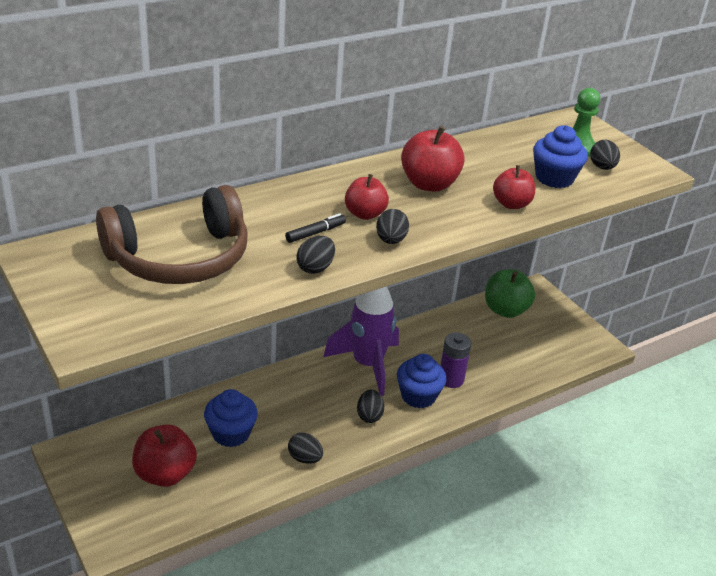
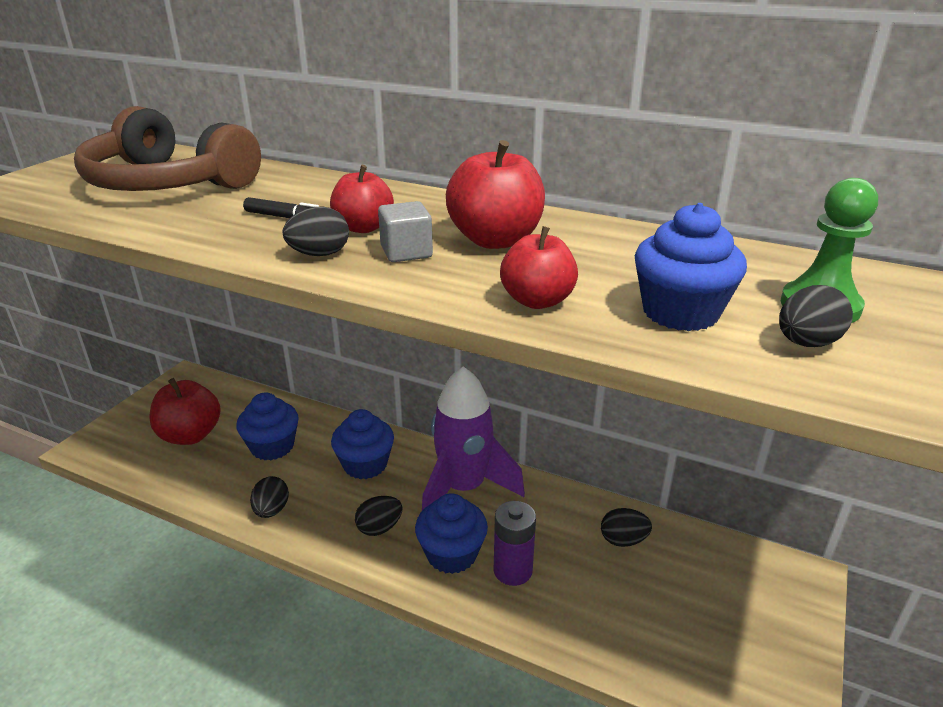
camera: 60 degrees right, 5 degrees down
black egg [296,236,335,274] -> black egg moved to [601,508,652,547]
green apple [485,269,535,318] -> none
none -> blue cupcake [331,409,394,479]
none -> grey cube [378,201,433,262]

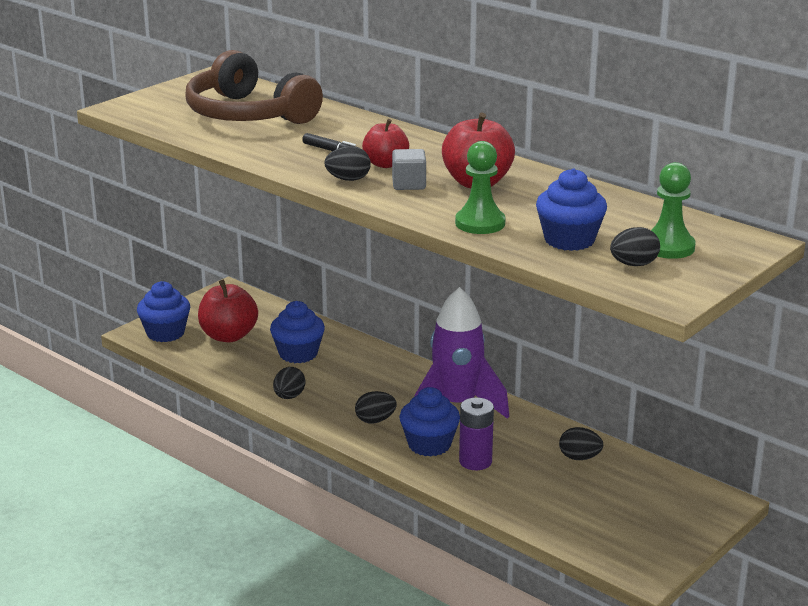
camera: 15 degrees right, 5 degrees down
blue cupcake [331,409,394,479] -> blue cupcake moved to [137,281,190,342]
red apple [500,226,578,309] -> green pawn [455,141,506,234]

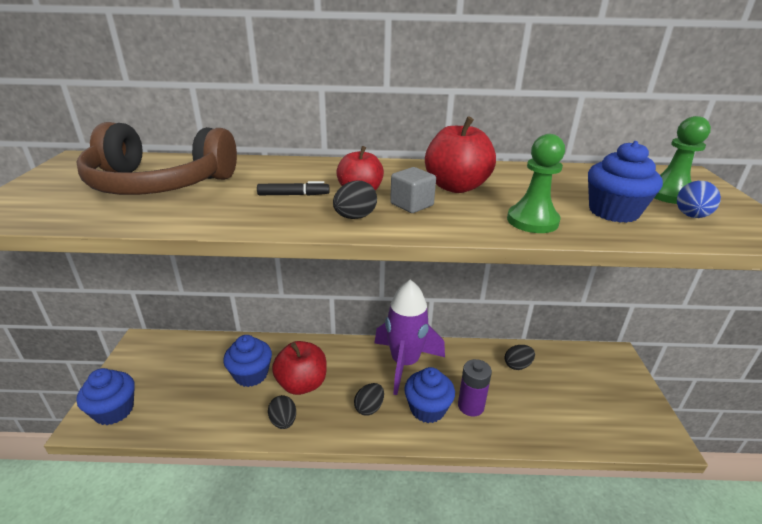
camera: 40 degrees left, 5 degrees up
red apple [198,280,258,342] -> red apple moved to [272,341,327,395]
black egg [610,227,660,266] -> blue egg [677,181,721,218]

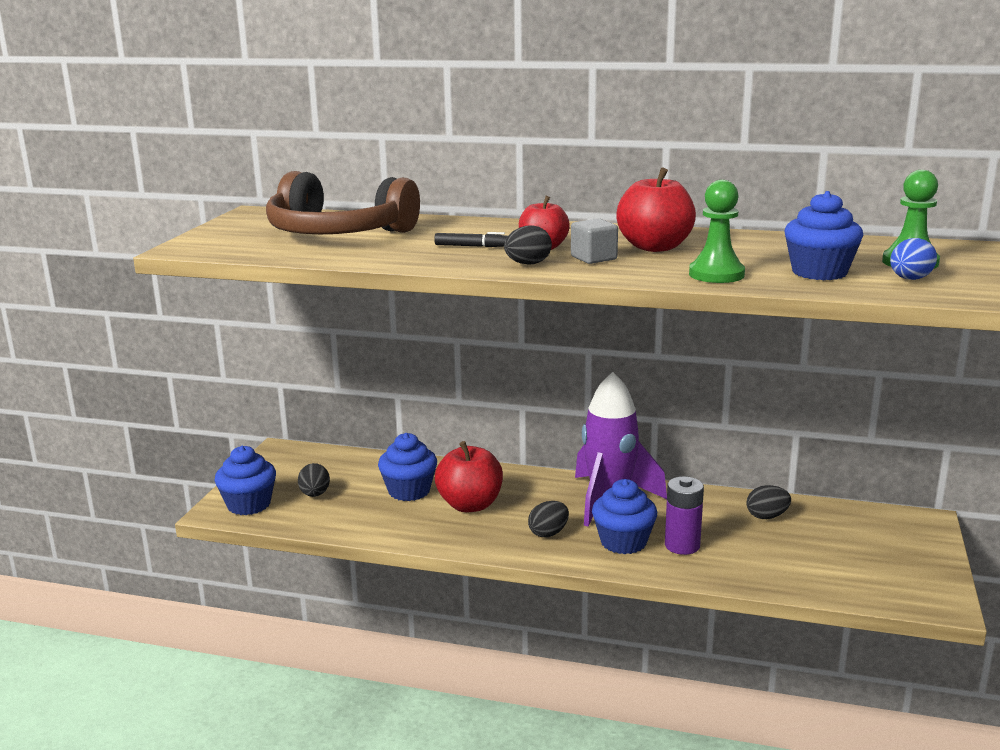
camera: 15 degrees right, 10 degrees down
black egg [268,395,296,429] -> black egg moved to [298,463,330,497]

